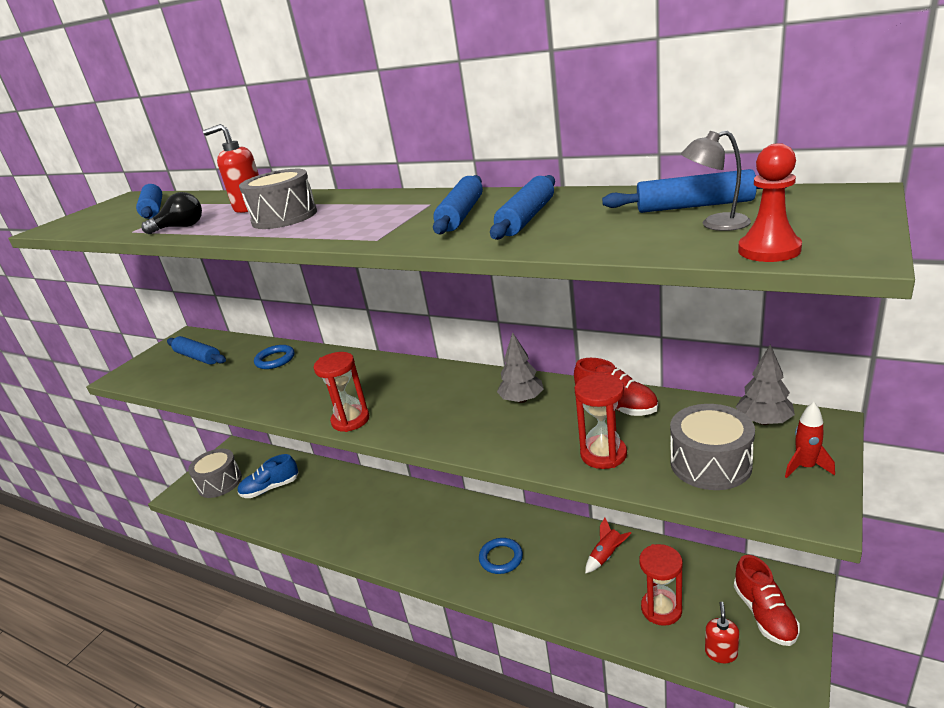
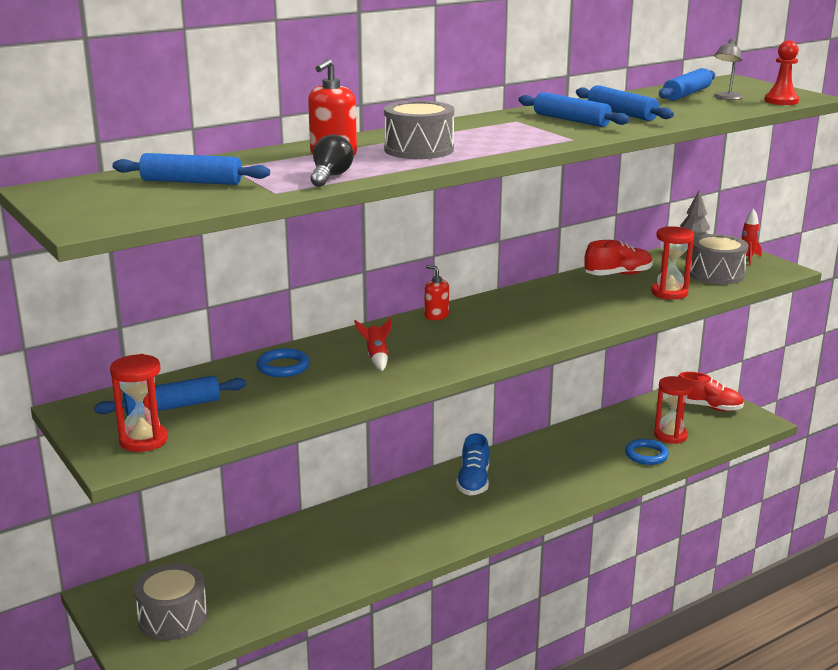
camera: 65 degrees left, 5 degrees down
blue shoe [237,454,299,498] -> blue shoe moved to [456,433,489,495]
red hourglass [314,352,369,432] -> red hourglass moved to [110,354,168,452]
blue ring [479,538,523,574] -> blue ring moved to [625,439,669,465]
grey tree [497,332,544,403] -> none
red rocket [585,518,631,574] -> red rocket moved to [354,317,392,371]
red soap dispenser [705,602,739,663] -> red soap dispenser moved to [425,265,449,320]

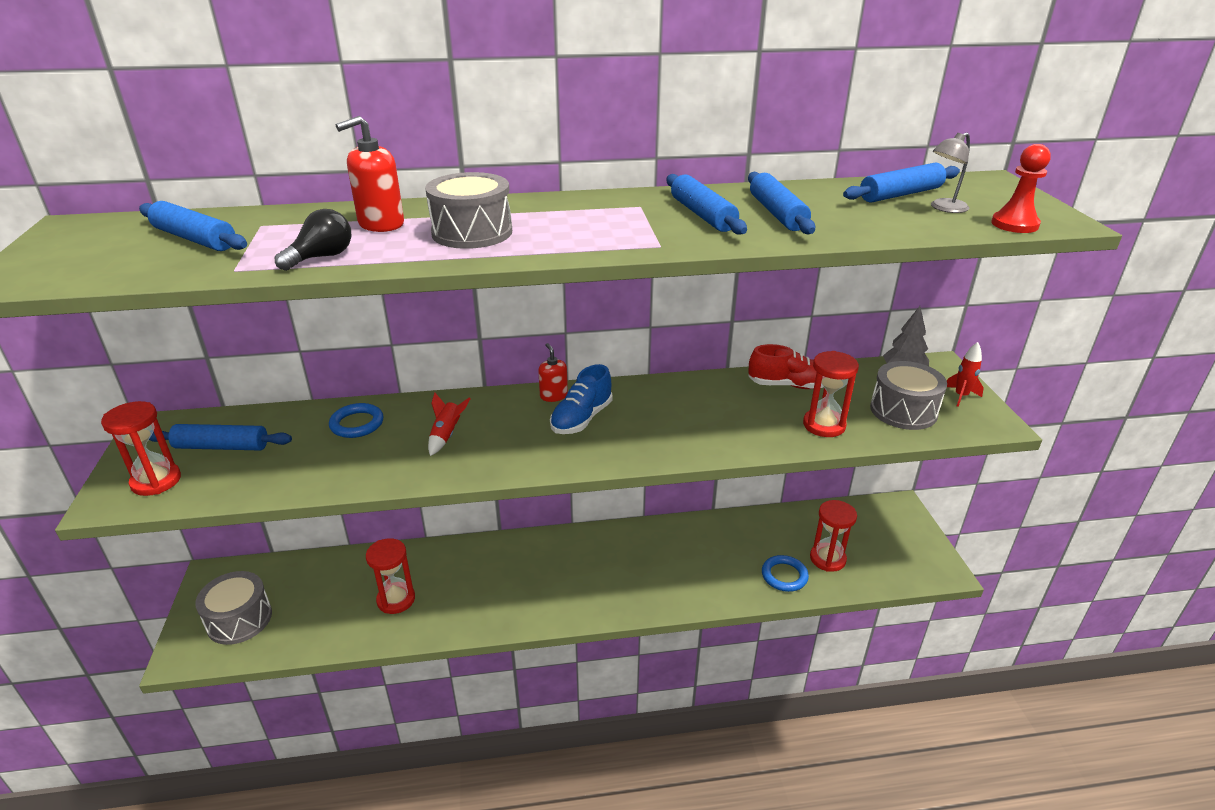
camera: 25 degrees right, 10 degrees up
blue shoe [456,433,489,495] -> blue shoe moved to [550,364,613,434]
red shoe [678,372,744,411] -> none
none -> red hourglass [366,538,415,614]

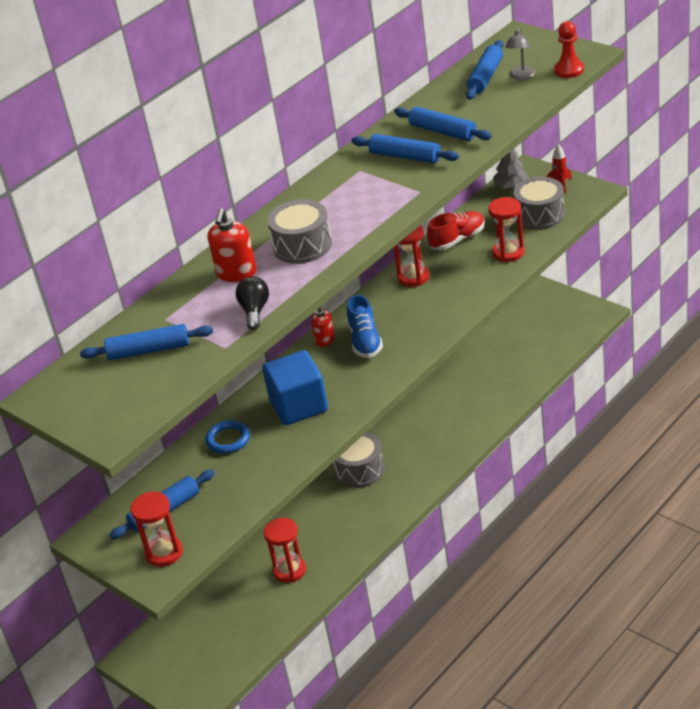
camera: 35 degrees left, 5 degrees up
grey drum [195,571,272,645] -> grey drum moved to [333,432,385,488]
red rocket [428,393,471,456] -> blue cube [262,350,328,425]
blue ring [762,555,809,592] -> none
red hourglass [810,500,857,572] -> red hourglass moved to [393,225,429,287]

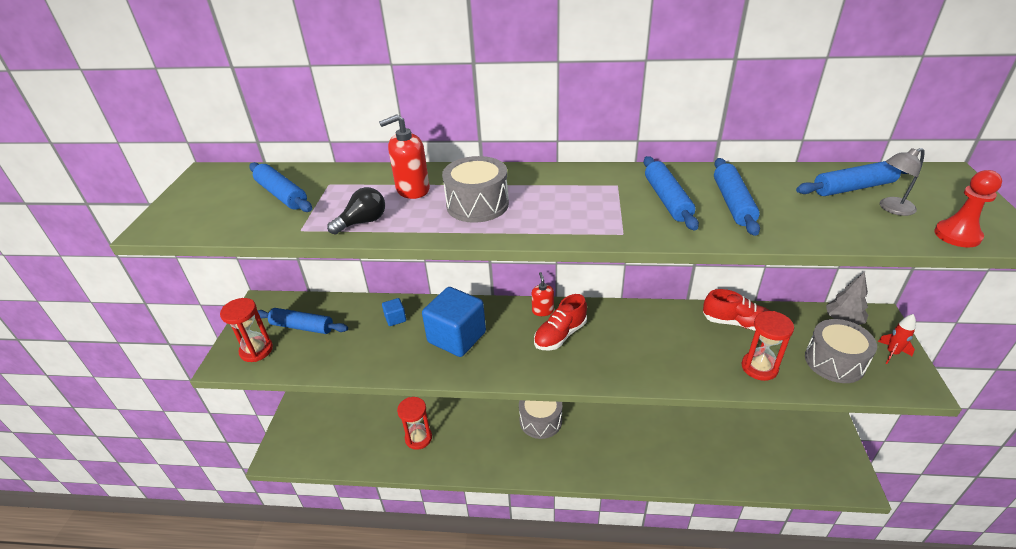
camera: 50 degrees right, 0 degrees up
blue ring [205,420,250,454] -> blue cube [382,298,406,326]
blue shoe [347,295,383,358] -> red shoe [534,294,587,351]
red hourglass [393,225,429,287] -> none

